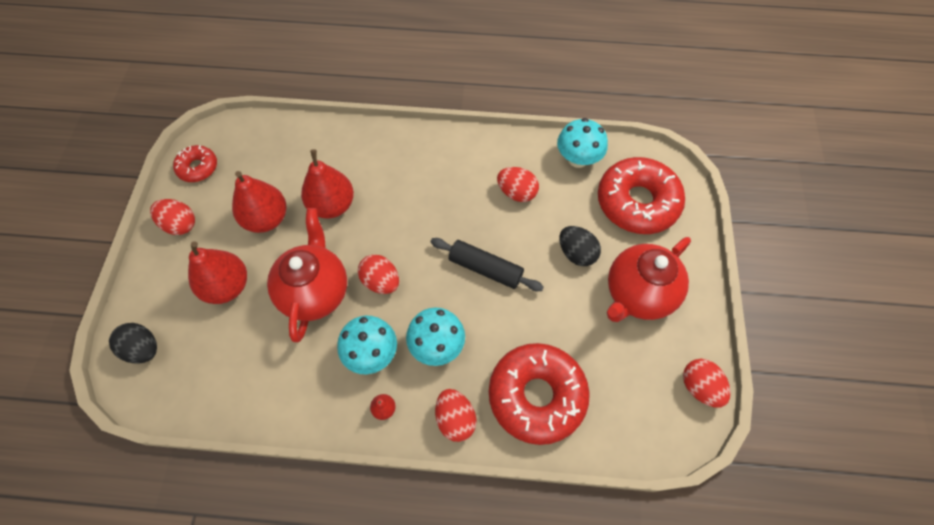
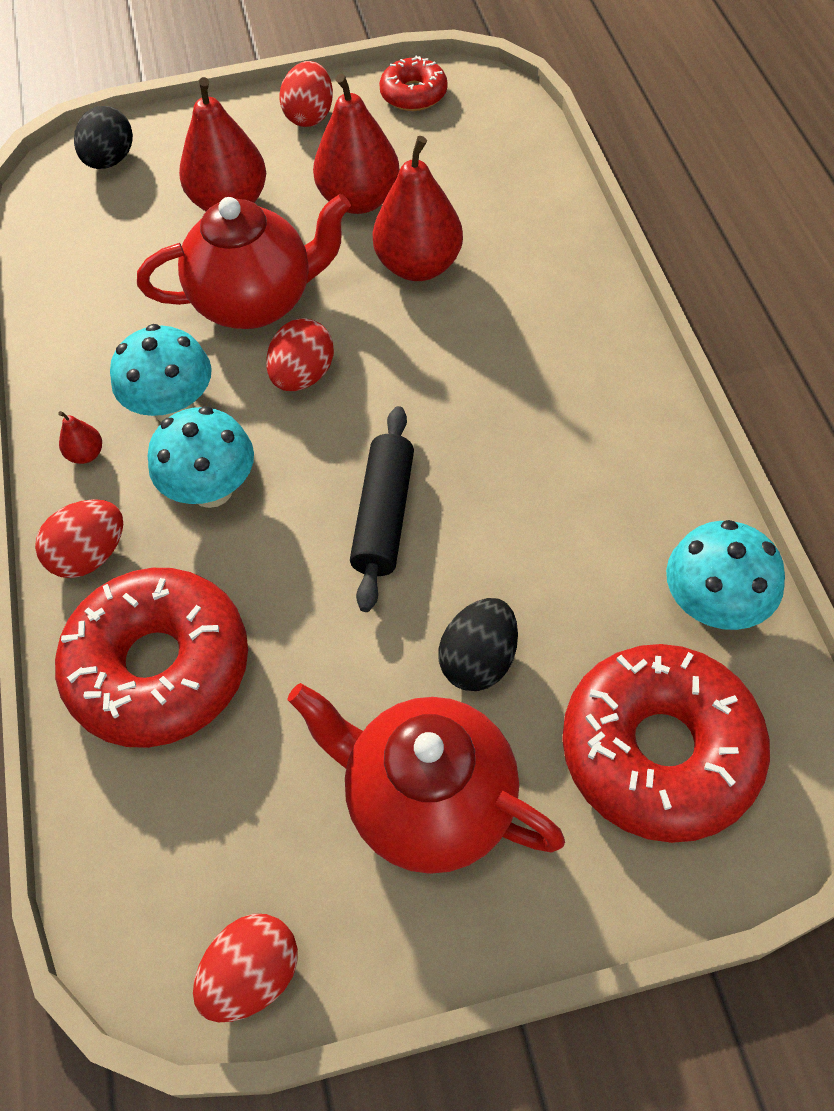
camera: 75 degrees right, 5 degrees down
red egg [497,167,539,202] -> none

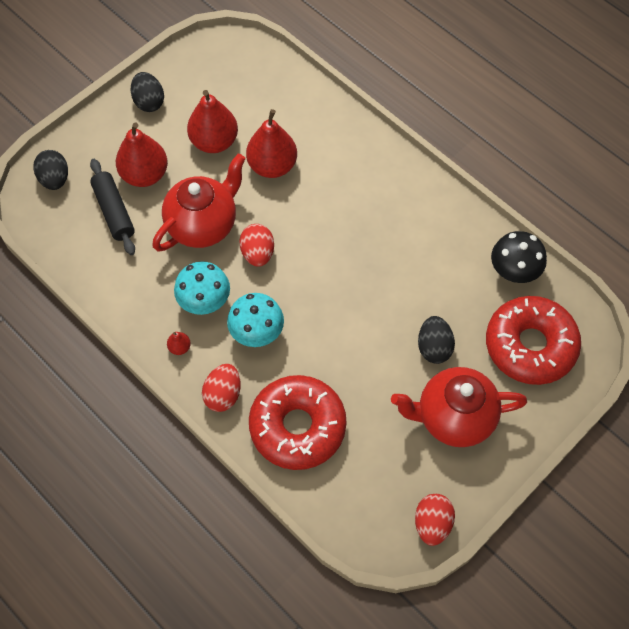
camera: 35 degrees left, 5 degrees up
red egg [279,61,333,127] -> black egg [131,72,164,112]
black rolling pin [350,406,414,612] -> black rolling pin moved to [90,159,135,255]
red donut [379,55,447,111] -> none
turquoise mushroom [666,520,785,630] -> black mushroom [491,231,547,283]

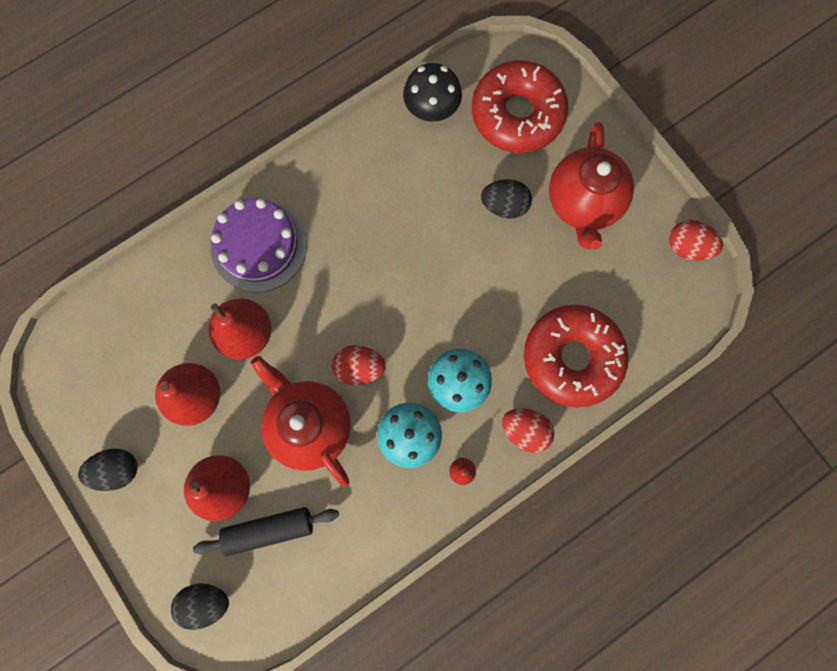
camera: 80 degrees left, 15 degrees up
none -> purple cake [210,198,307,292]

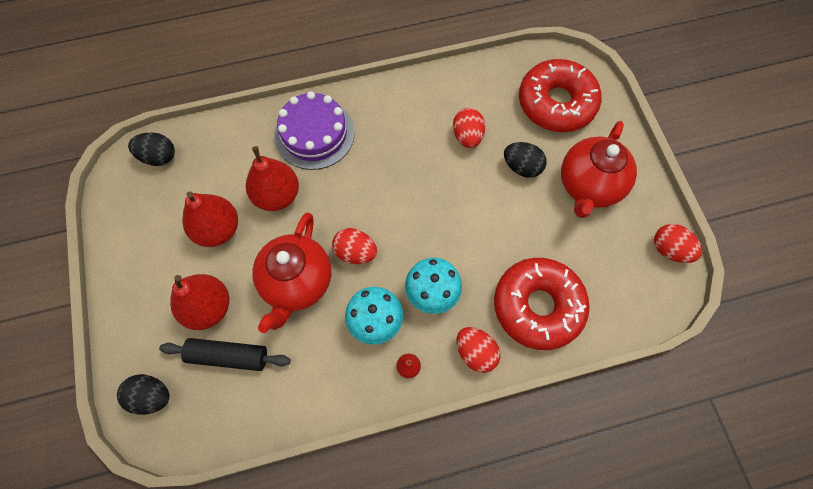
camera: 20 degrees right, 10 degrees down
black egg [78,449,138,491] -> black egg moved to [128,133,175,166]
red teapot [251,356,351,486] -> red teapot turned 150 degrees counterclockwise [253,212,331,333]
black mushroom [403,63,462,122] -> none
none -> red egg [453,108,485,148]

